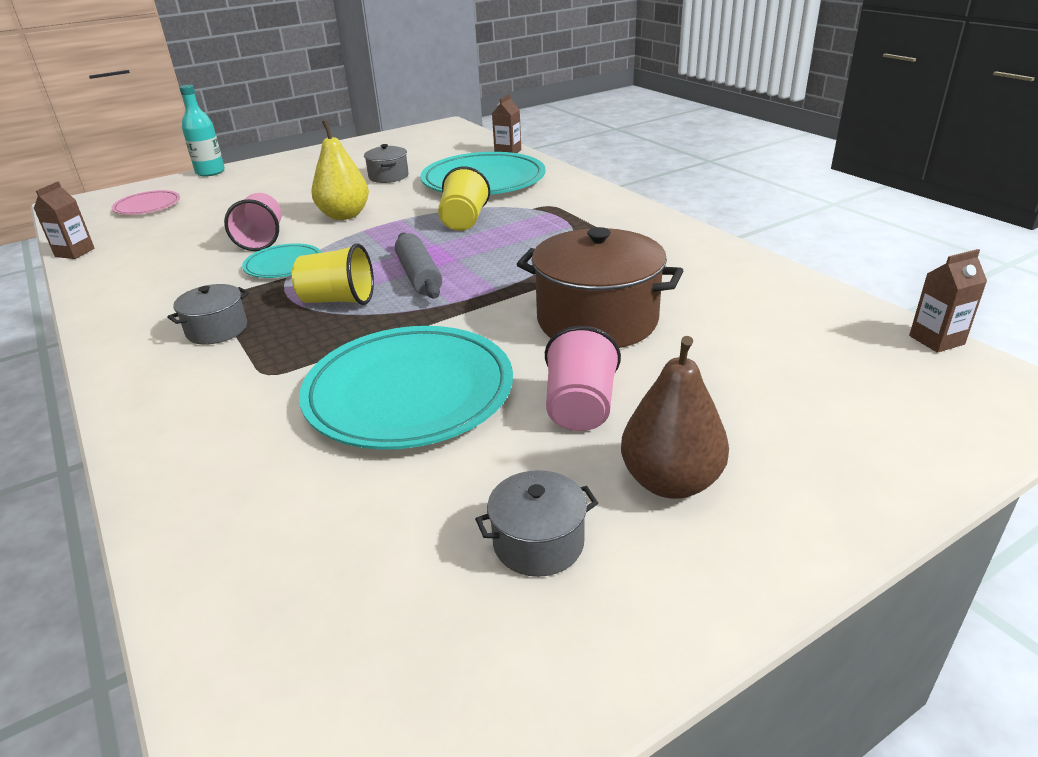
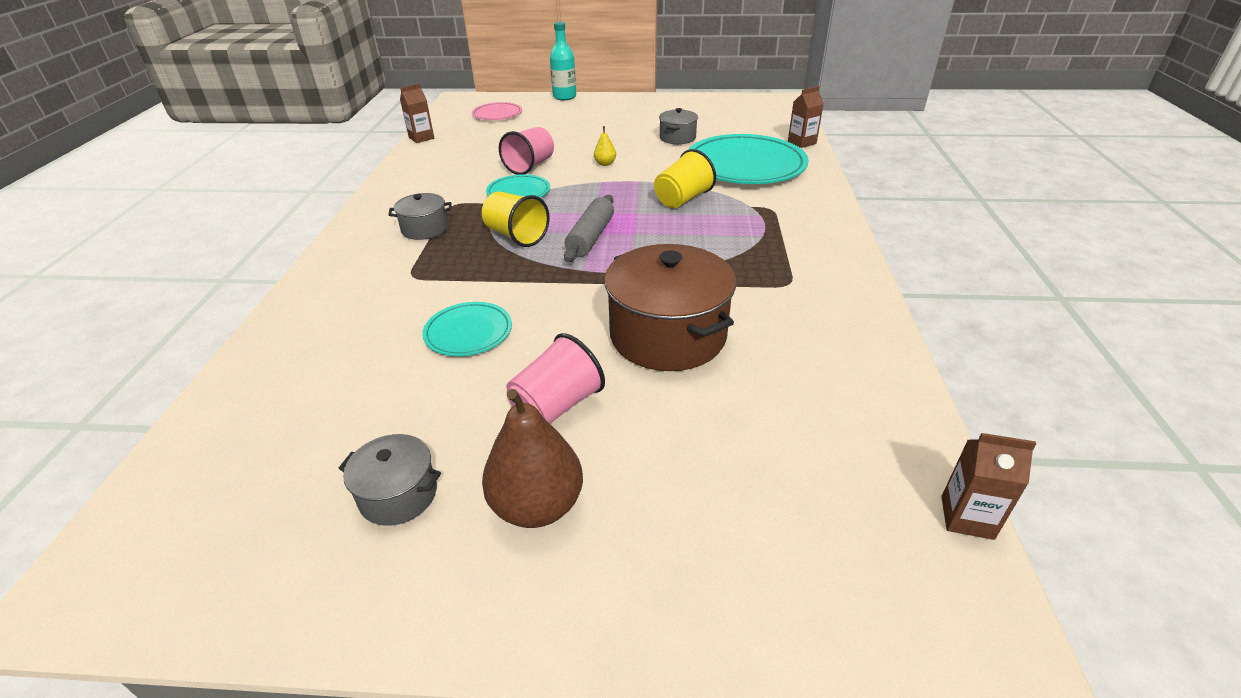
camera: 35 degrees right, 5 degrees up
turquoise plate [299,326,513,450] -> turquoise plate [422,302,512,356], size x0.50
yellow pear [311,120,369,220] -> yellow pear [594,126,616,166], size x0.47

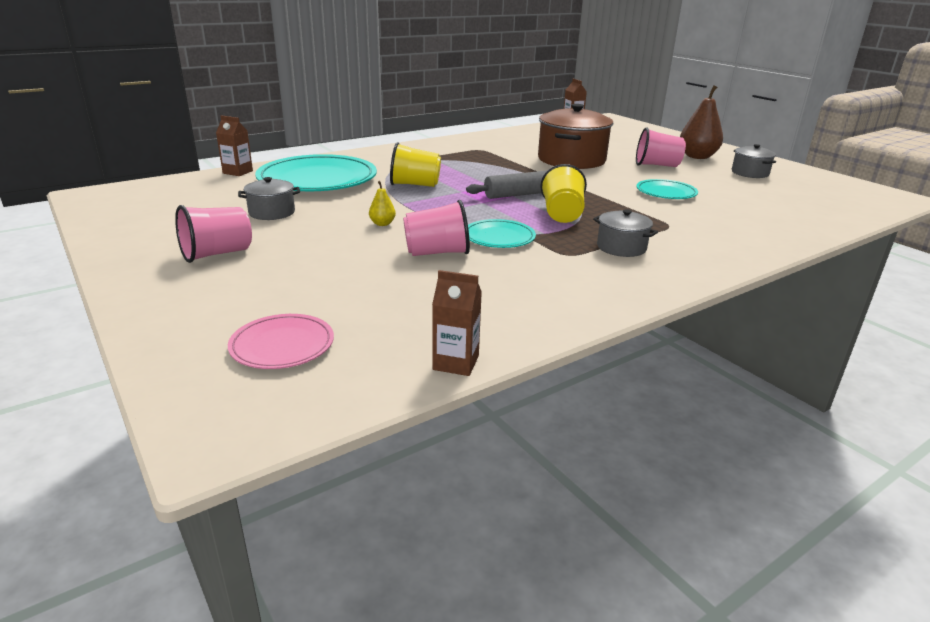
camera: 130 degrees left, 10 degrees down
turquoise bottle [550,22,576,100] -> none
none -> pink cup [175,205,252,263]

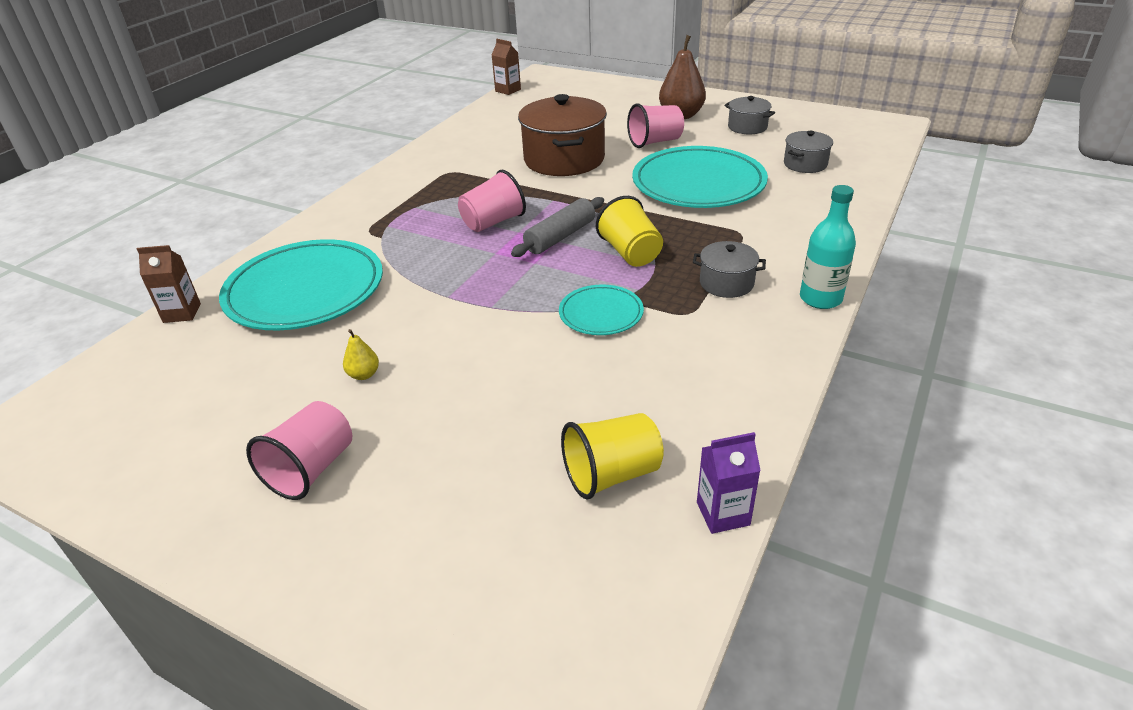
camera: 25 degrees left, 10 degrees up
pink plate [228,314,334,369] -> none
grey pot [238,177,300,220] -> grey pot moved to [784,131,833,173]
yellow pear [369,181,396,226] -> yellow pear moved to [343,329,379,380]
yellow cup [390,142,441,187] -> yellow cup moved to [561,413,664,499]
pink cup [403,200,470,256] -> pink cup moved to [458,170,526,232]
brown carton [432,270,482,376] -> purple carton [697,432,761,534]
turquoise plate [636,179,698,199] -> turquoise plate [632,146,768,208], size x1.99
none -> turquoise bottle [800,185,856,309]

